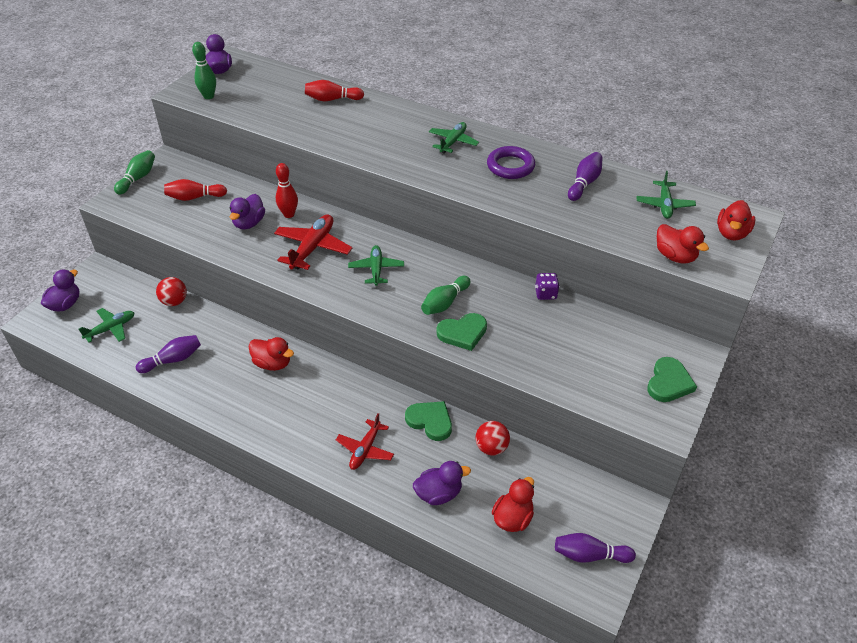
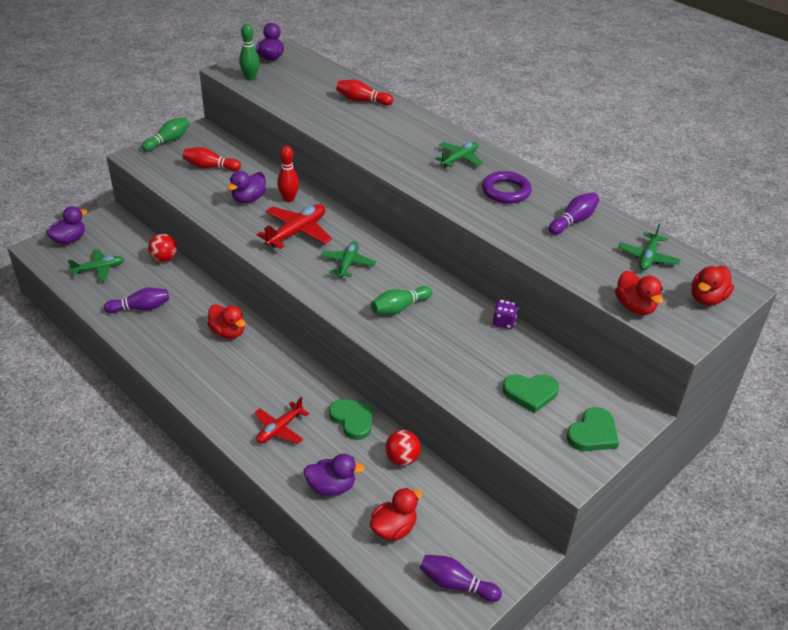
camera: 15 degrees right, 5 degrees down
green heart [436,313,487,351] -> green heart moved to [502,374,559,413]

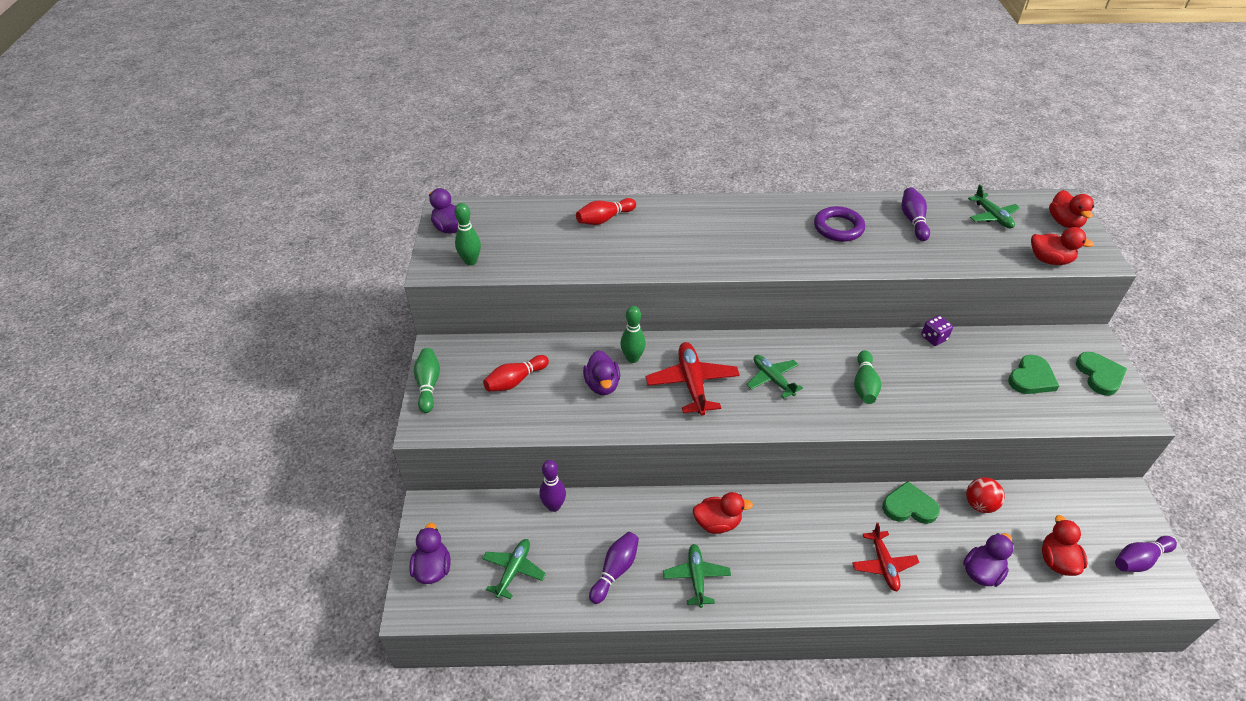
camera: 45 degrees left, 5 degrees up
red ball [148,234,177,262] -> purple bowling pin [539,460,566,512]
red bowling pin [277,146,299,202] -> green bowling pin [620,306,646,363]
green plane [435,142,484,167] -> green plane moved to [663,544,731,608]

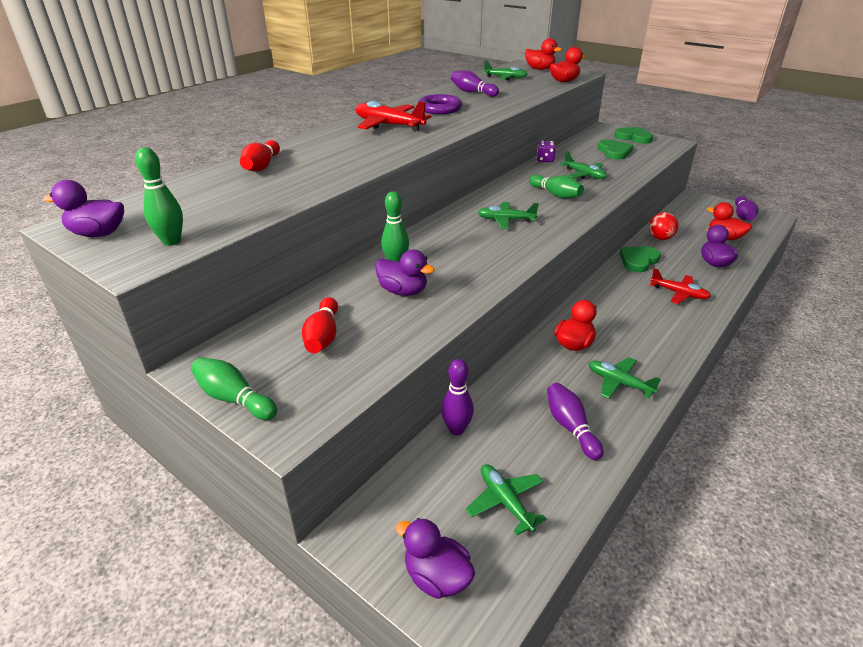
camera: 50 degrees left, 10 degrees down
red plane [646,342,740,416] -> red plane moved to [356,101,431,132]
none -> green plane [560,151,606,179]

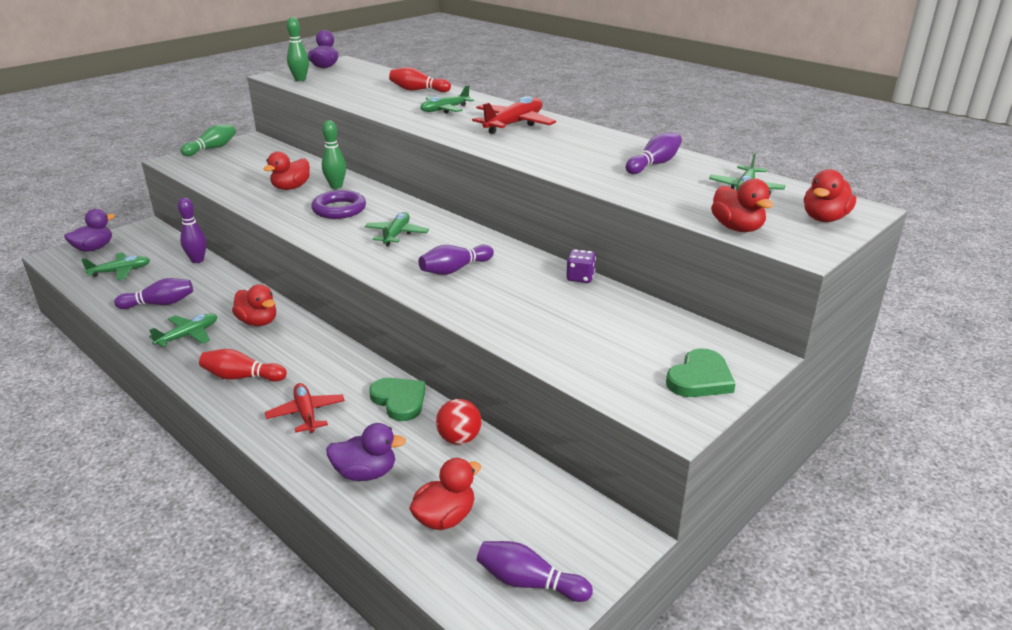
camera: 95 degrees right, 5 degrees down
red bowling pin [302,297,338,353] -> red bowling pin moved to [199,349,287,382]
purple duck [375,250,435,296] -> red duck [263,151,310,190]
purple ring [418,94,462,114] -> purple ring moved to [311,190,366,219]
green bowling pin [529,174,584,199] -> purple bowling pin [418,244,494,275]
green plane [560,151,606,179] -> green plane moved to [420,85,474,113]
green heart [598,139,633,160] -> none
red plane [650,268,711,304] -> red plane turned 120 degrees clockwise [265,383,345,433]

